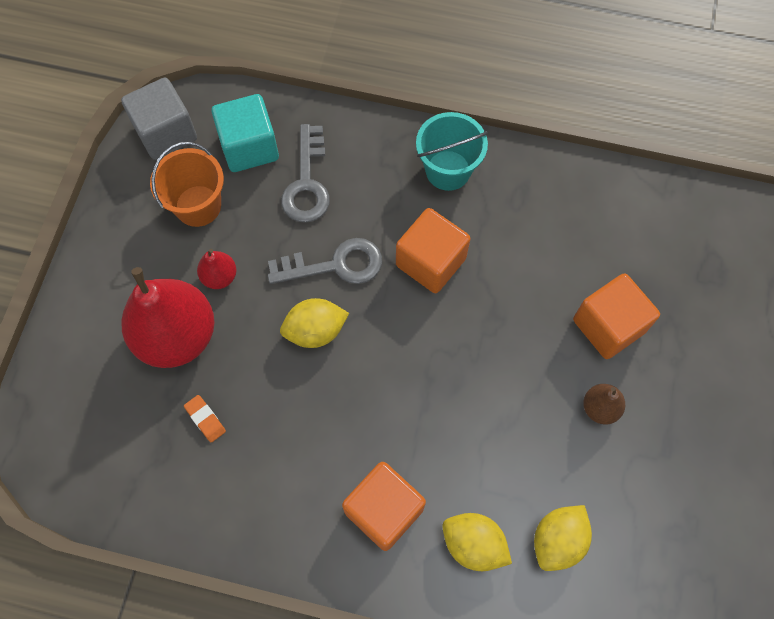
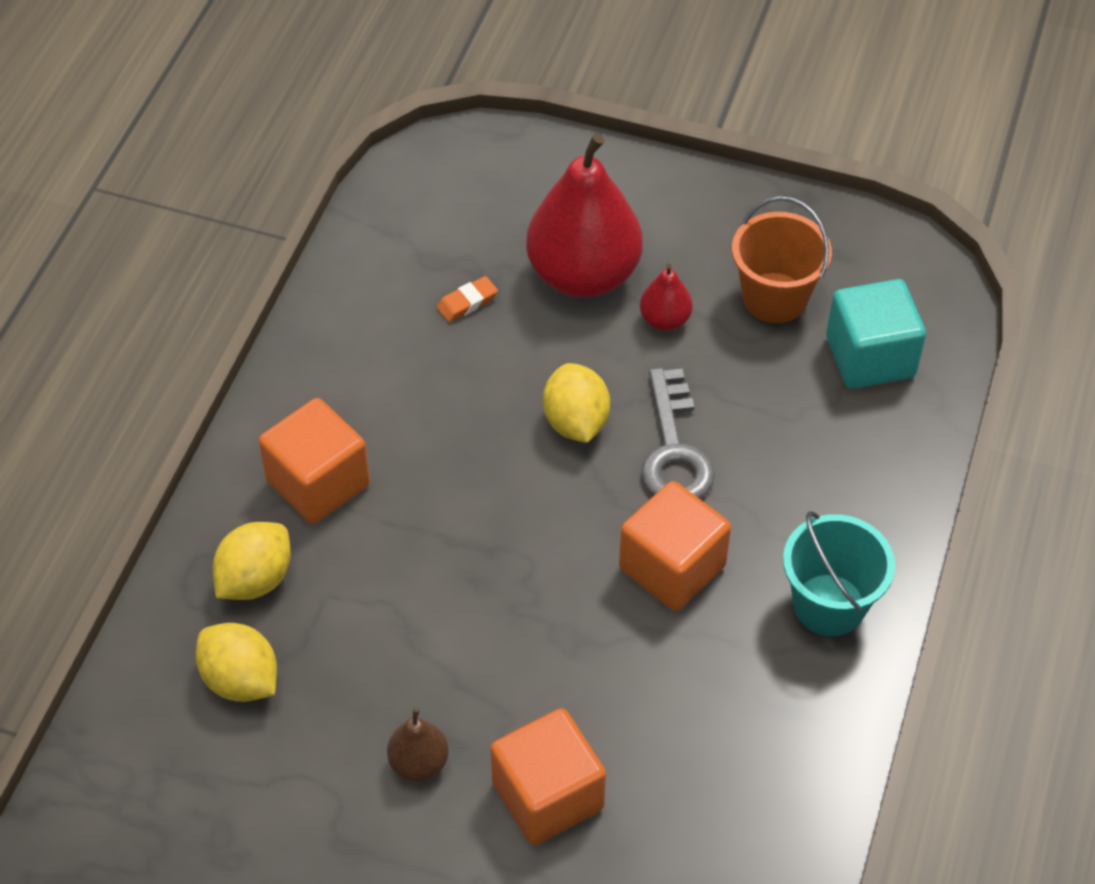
camera: 95 degrees right, 15 degrees down
grey cube [121,78,197,160] -> none
grey key [281,124,330,223] -> none

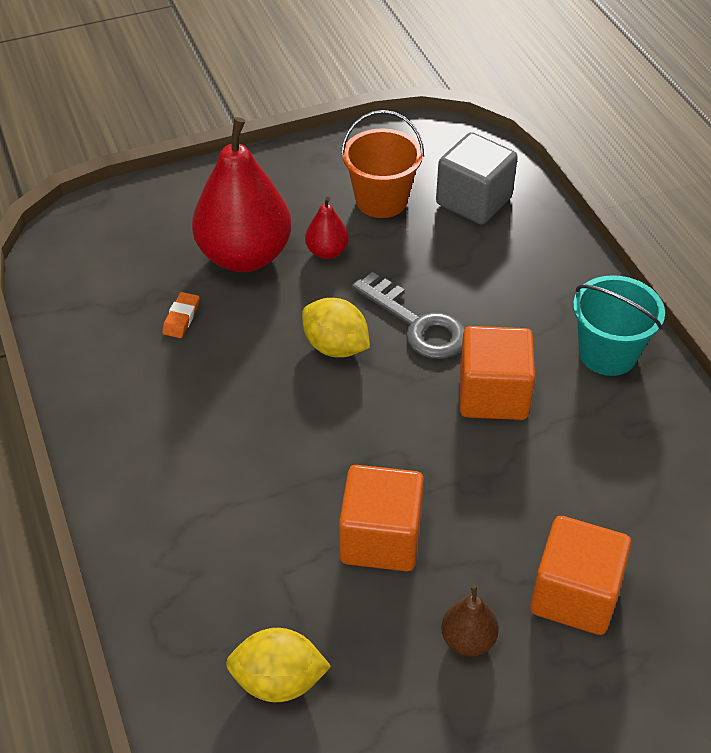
camera: 40 degrees left, 5 degrees down
yellow lemon [213,522,291,600] -> none
orange cube [259,398,370,524] -> orange cube moved to [339,465,424,571]
turquoise cube [826,279,926,389] -> grey cube [436,132,518,225]

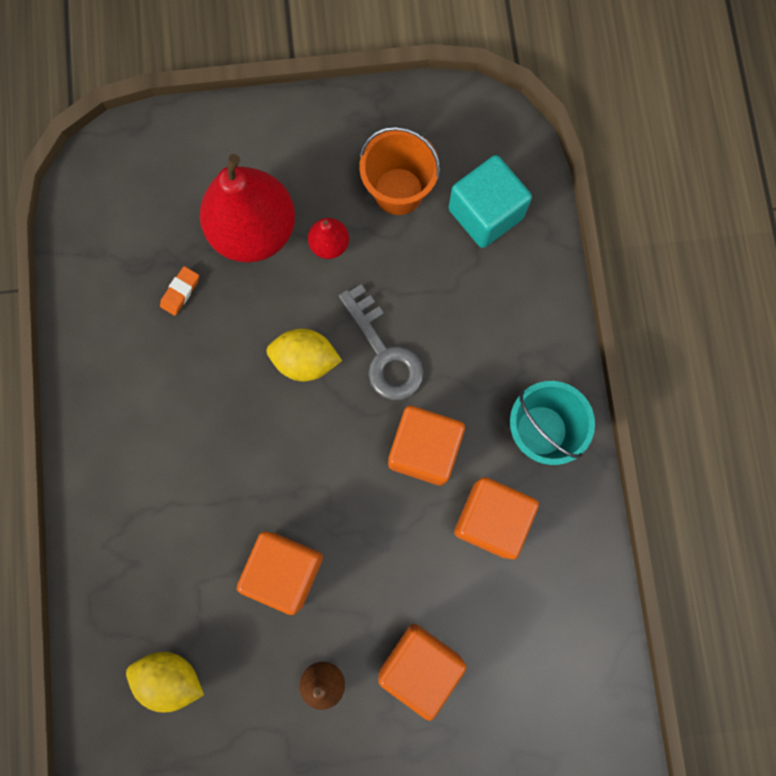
camera: 15 degrees right, 30 degrees up
yellow lemon [302,298,370,358] -> yellow lemon turned 45 degrees counterclockwise [266,329,342,381]
grey cube [436,132,518,225] -> turquoise cube [449,155,532,248]
none -> orange cube [454,477,539,559]

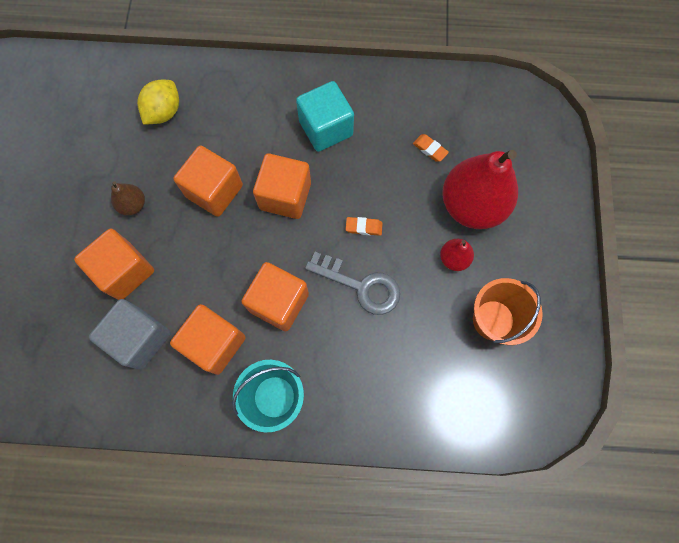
camera: 100 degrees right, 5 degrees down
yellow lemon [266,329,342,381] -> orange eraser [346,217,383,236]
grey key [339,284,424,400] -> grey key turned 135 degrees counterclockwise [305,252,400,315]
turquoise cube [449,155,532,248] -> turquoise cube moved to [296,81,354,152]
none -> grey cube [89,299,171,370]
none -> orange cube [253,153,311,219]

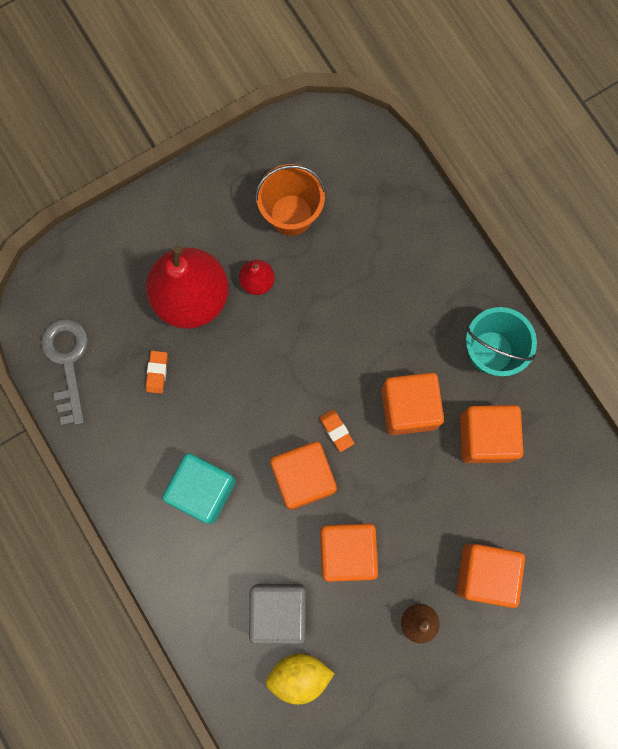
camera: 125 degrees left, 5 degrees up
grey cube [89,299,171,370] -> grey cube moved to [249,584,306,644]
grey key [305,252,400,315] -> grey key moved to [41,319,88,425]
orange eraser [346,217,383,236] -> orange eraser moved to [319,410,354,452]

